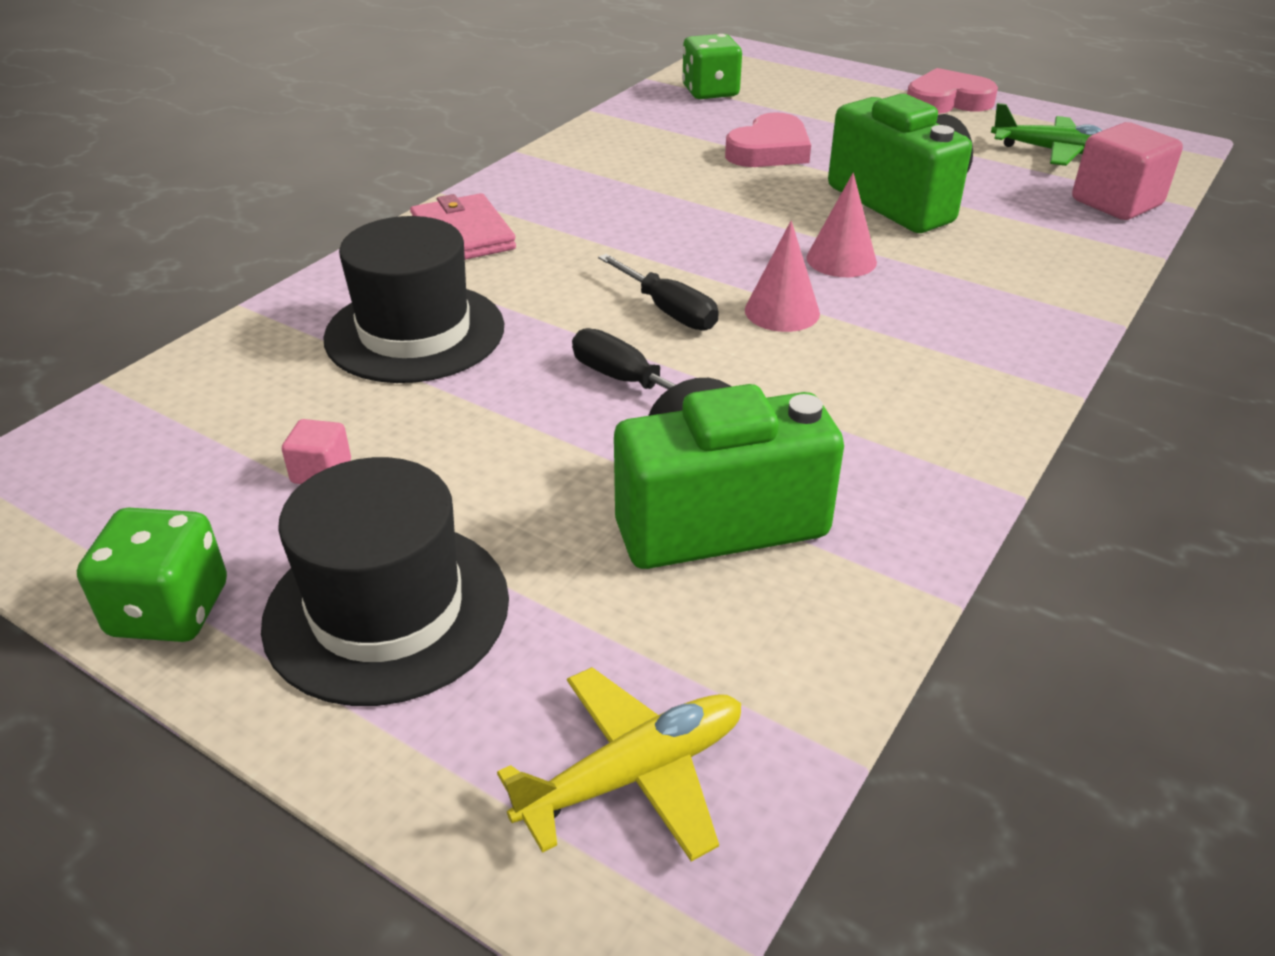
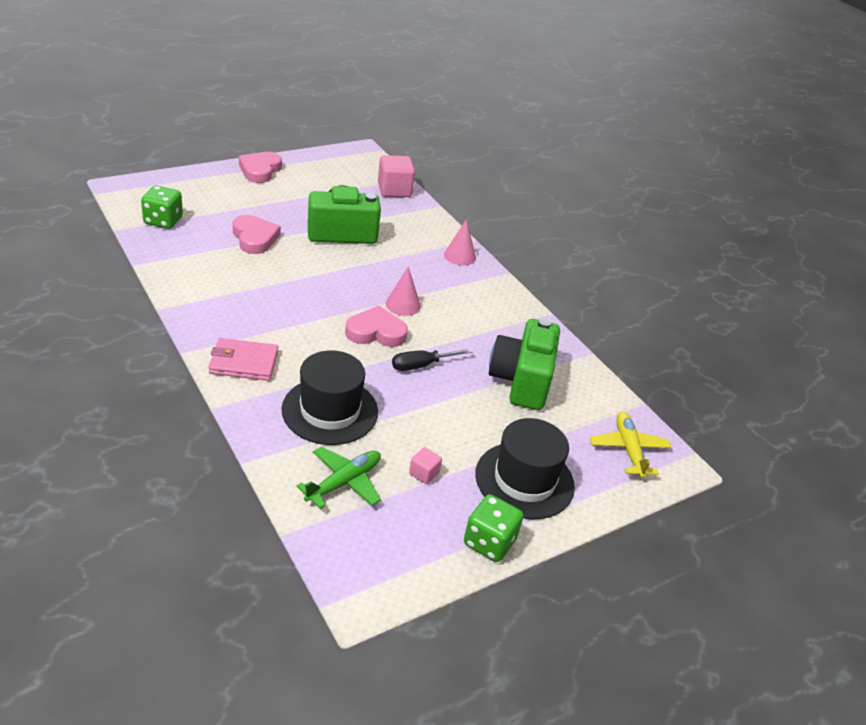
camera: 70 degrees left, 0 degrees up
black screwdriver [598,254,719,331] -> pink heart [345,306,408,347]
pink cone [806,173,877,277] -> pink cone moved to [444,219,476,265]
green plane [991,103,1103,166] -> green plane moved to [296,446,381,509]

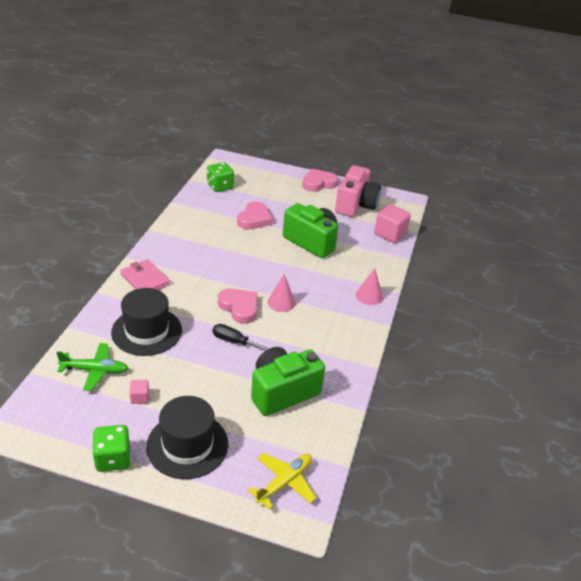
camera: 50 degrees right, 0 degrees up
none -> pink camera [335,165,381,217]

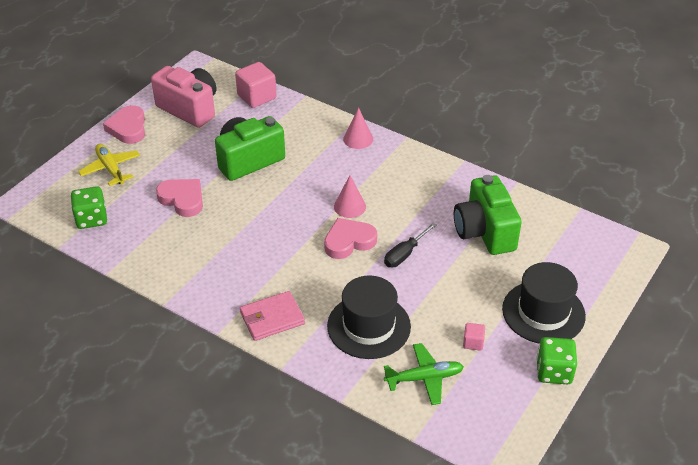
camera: 70 degrees left, 5 degrees up
green plane [56,343,128,391] -> green plane turned 60 degrees clockwise [384,343,464,405]
yellow plane [248,453,316,510] -> yellow plane moved to [78,144,140,186]

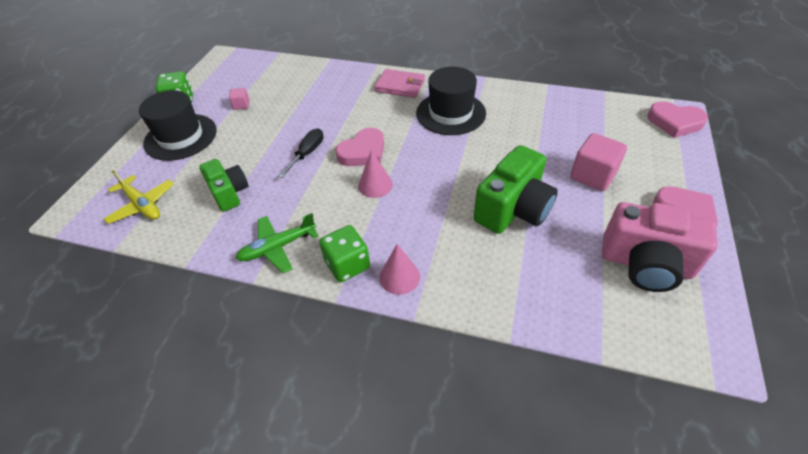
camera: 165 degrees right, 5 degrees up
green dice [71,186,107,229] -> green dice moved to [319,225,370,282]
yellow plane [78,144,140,186] -> yellow plane moved to [104,170,174,224]
pink heart [156,179,203,217] -> pink heart moved to [647,101,708,138]
pink cube [235,62,277,108] -> pink cube moved to [570,133,627,191]
pink wallet [240,291,305,341] -> pink wallet turned 60 degrees clockwise [375,69,425,98]
black hat [327,275,411,359] -> black hat moved to [416,67,486,135]
green plane [384,343,464,405] -> green plane moved to [235,213,318,273]
green camera [454,175,522,255] -> green camera [199,159,249,212], size x0.64

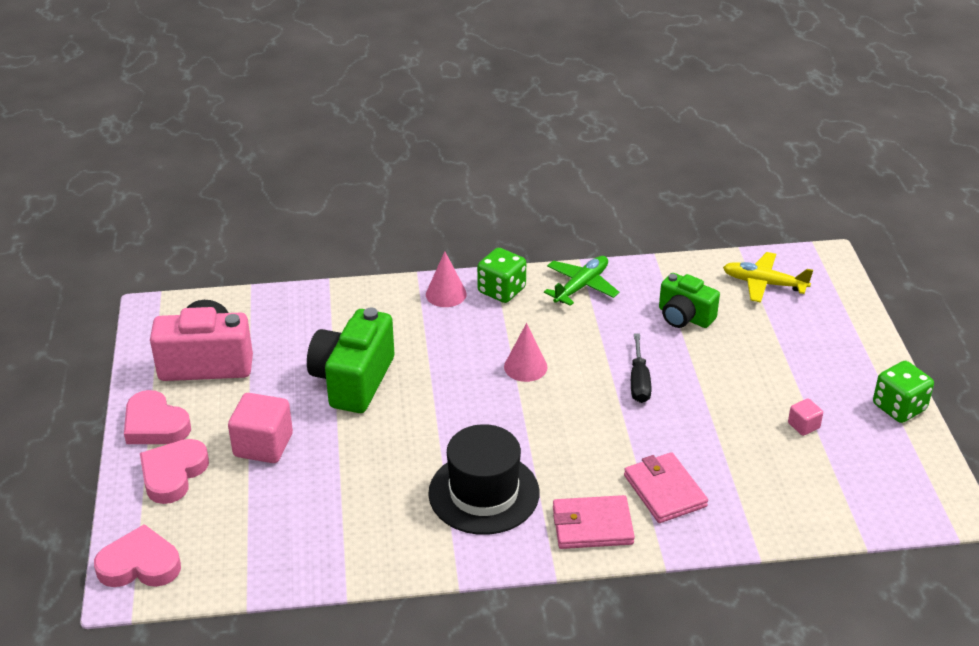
camera: 155 degrees right, 10 degrees down
black hat [139,90,217,161] -> none
pink heart [335,128,384,166] -> pink heart moved to [140,439,209,504]
none -> pink wallet [624,452,708,523]

